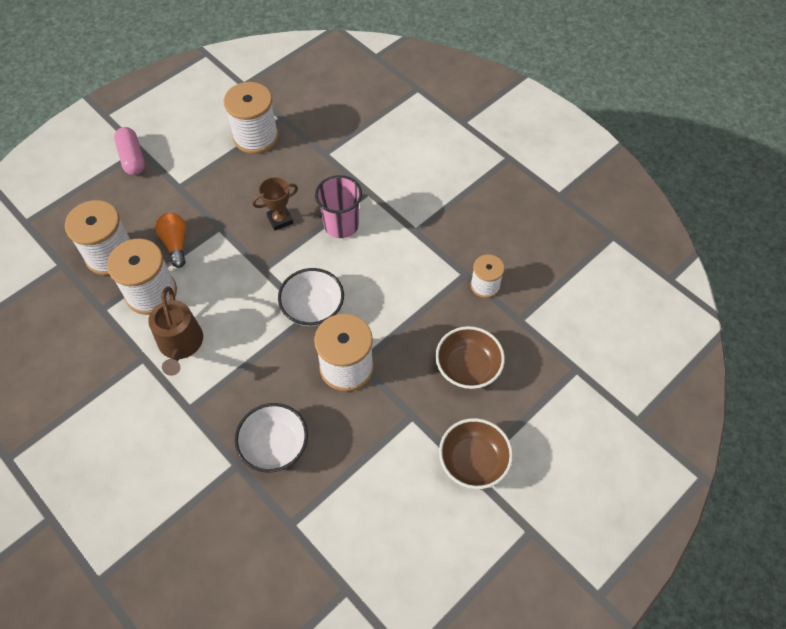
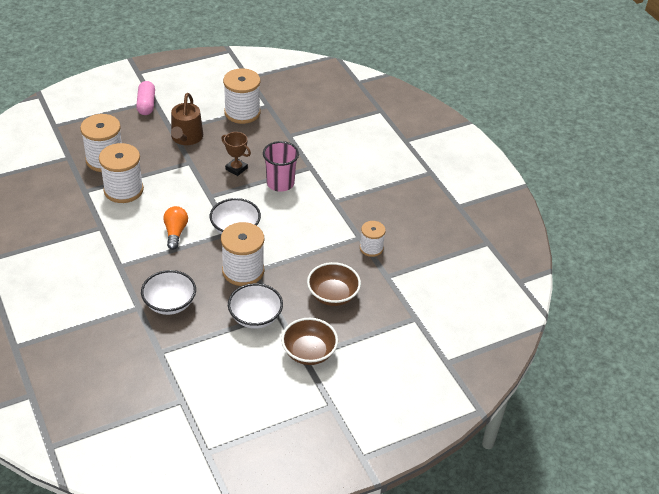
camera: 15 degrees right, 15 degrees down
brown watering can [148,286,203,376] -> brown watering can moved to [171,93,203,145]
orange light bulb [155,213,186,268] -> orange light bulb moved to [163,206,188,250]
brown trophy [252,177,298,231] -> brown trophy turned 45 degrees clockwise [221,132,251,176]
none -> white bowl [228,283,283,329]

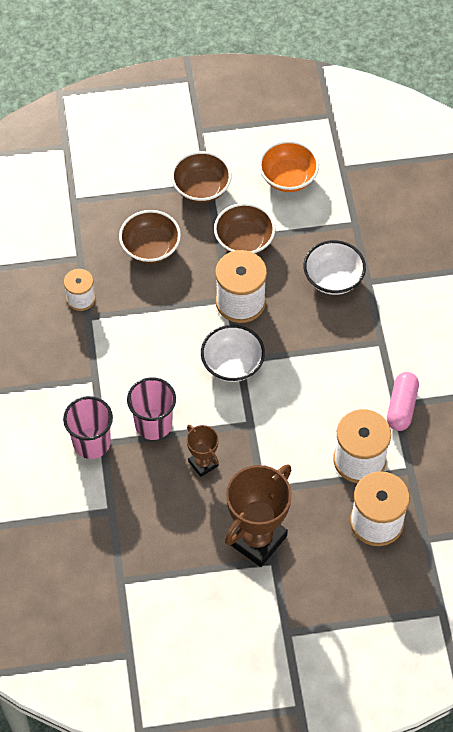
camera: 160 degrees left, 15 degrees up
pink capsule [136,81,155,115] -> pink capsule moved to [387,372,419,431]
orange light bulb [163,206,188,250] -> none
brown watering can [171,93,203,145] -> brown trophy [225,464,292,567]
white spool [223,68,261,124] -> none
white bowl [228,283,283,329] -> brown bowl [214,203,276,254]
none -> pink cup [63,396,113,459]
none -> orange bowl [259,140,319,192]

